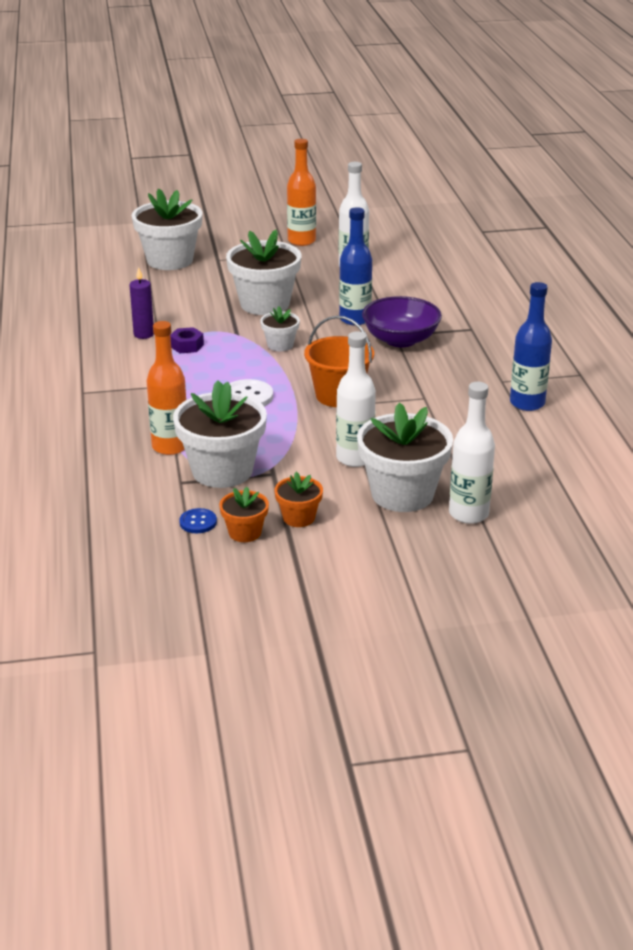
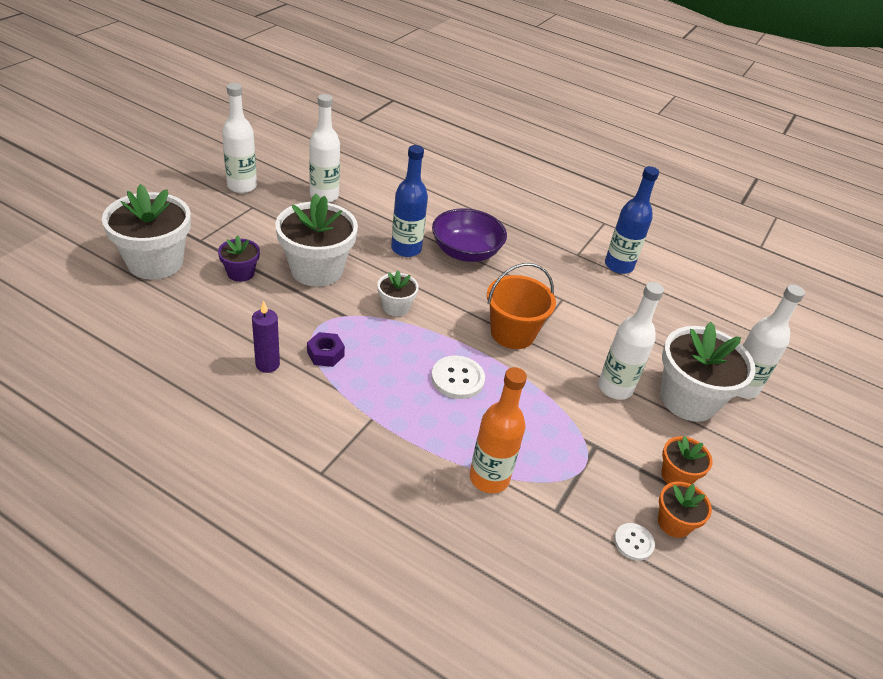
camera: 55 degrees left, 10 degrees up
white flower pot [173,381,267,488] -> none
blue button [179,508,217,533] -> white button [614,523,655,561]
orange bottle [287,139,316,246] -> white bottle [222,83,257,193]
none -> purple flower pot [218,235,260,282]

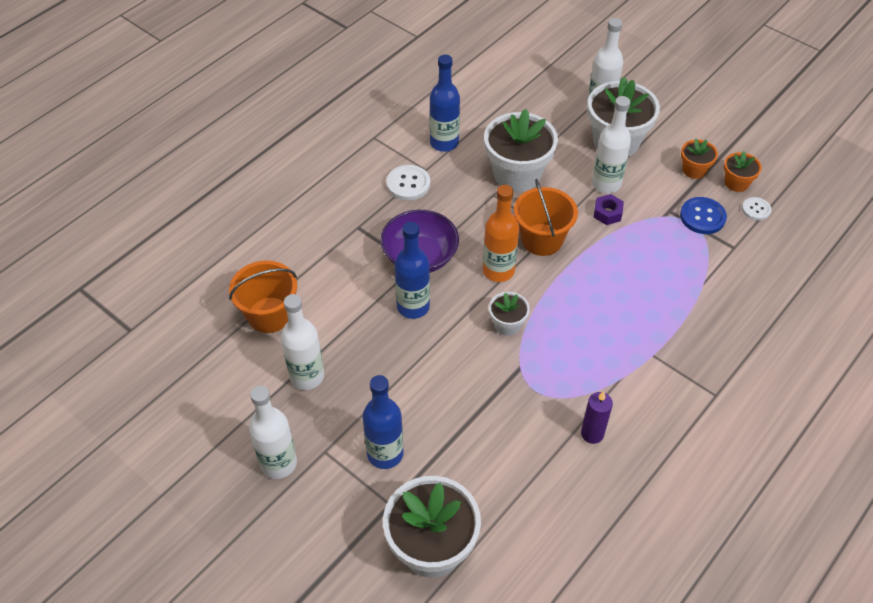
camera: 75 degrees left, 10 degrees up
purple flower pot [218,235,260,282] -> none
white flower pot [275,193,358,287] -> white flower pot moved to [484,109,558,192]
purple nut [307,332,345,367] -> purple nut moved to [593,194,624,225]
white button [431,356,485,399] -> white button moved to [387,165,430,200]
orange bottle [470,367,527,493] -> orange bottle moved to [483,185,519,282]
none -> orange bucket [229,261,297,333]
none -> blue bottle [362,375,404,469]
none -> blue button [680,197,727,234]

